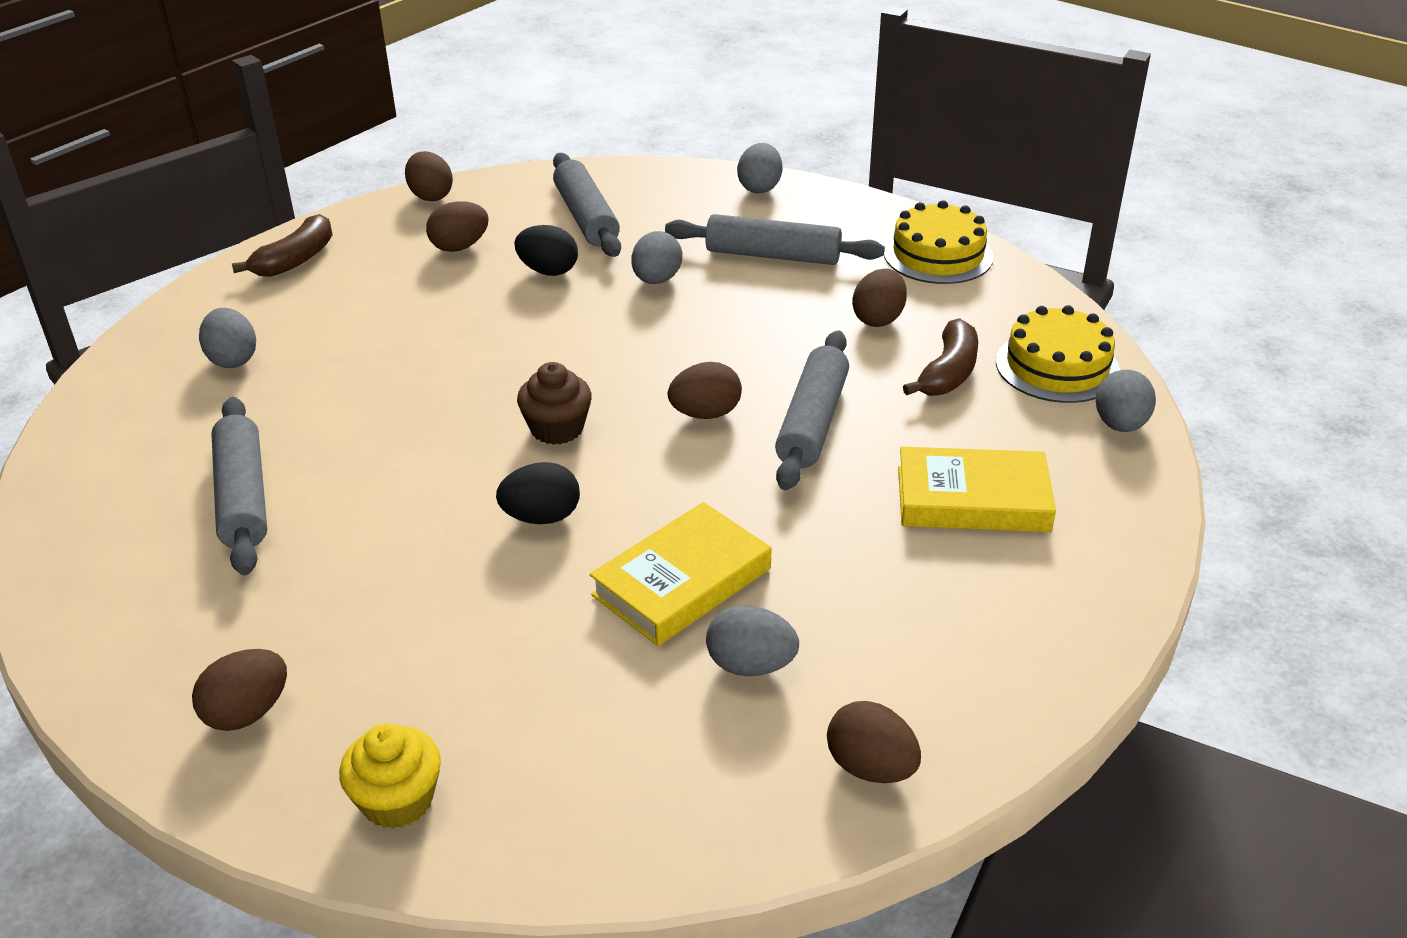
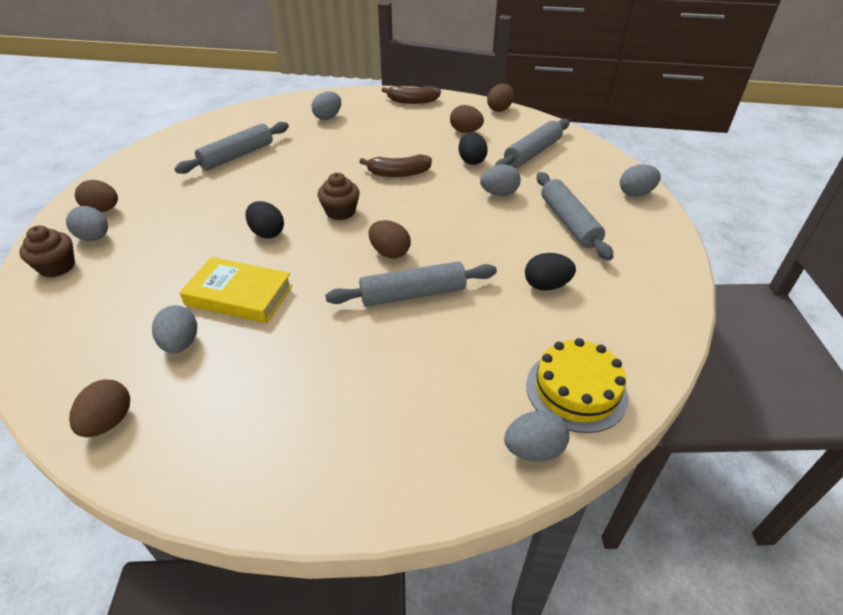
camera: 60 degrees right, 5 degrees up
yellow cupcake [339,723,441,829] -> brown cupcake [19,225,75,277]
brown egg [852,269,907,327] -> black egg [525,253,576,291]
yellow cake [884,200,994,284] -> none
yellow book [898,447,1056,532] -> none
brown banana [903,318,978,396] -> brown banana moved to [360,154,432,177]
none -> grey egg [66,206,108,241]

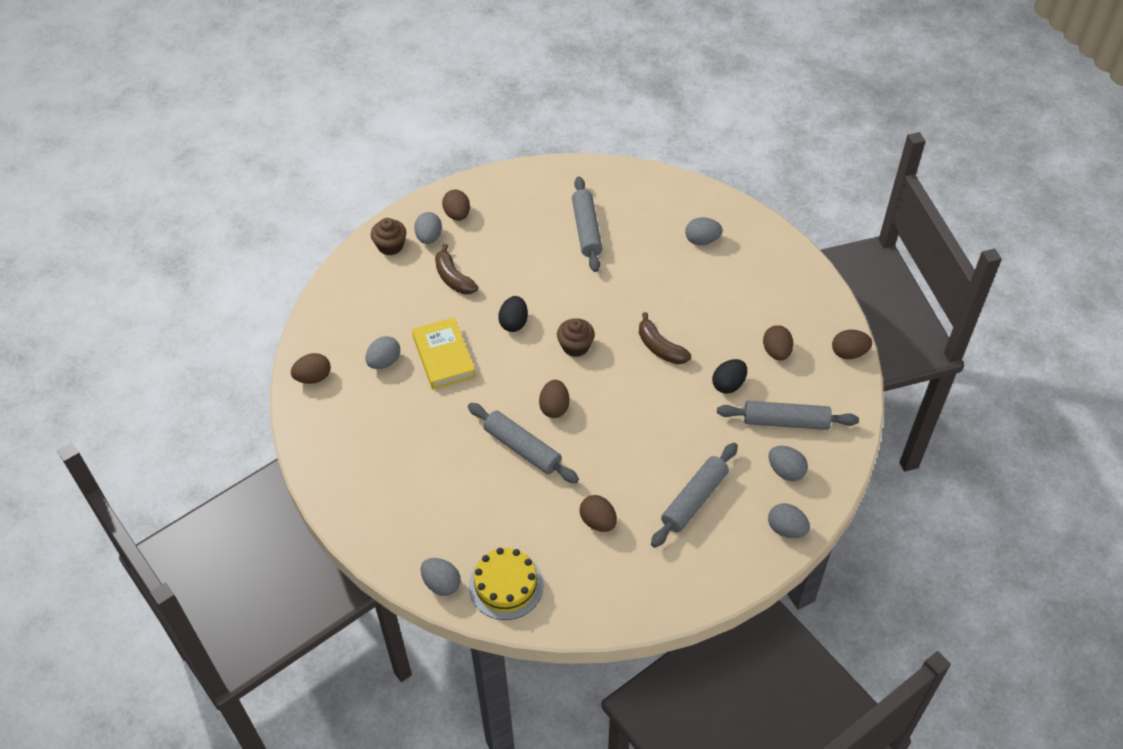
camera: 55 degrees right, 10 degrees up
grey rolling pin [174,122,289,174] -> grey rolling pin turned 75 degrees clockwise [572,176,603,272]
brown banana [382,86,441,104] -> brown banana moved to [435,244,478,294]
grey egg [480,164,521,196] -> grey egg moved to [769,446,808,481]
black egg [525,253,576,291] -> brown egg [579,495,617,532]

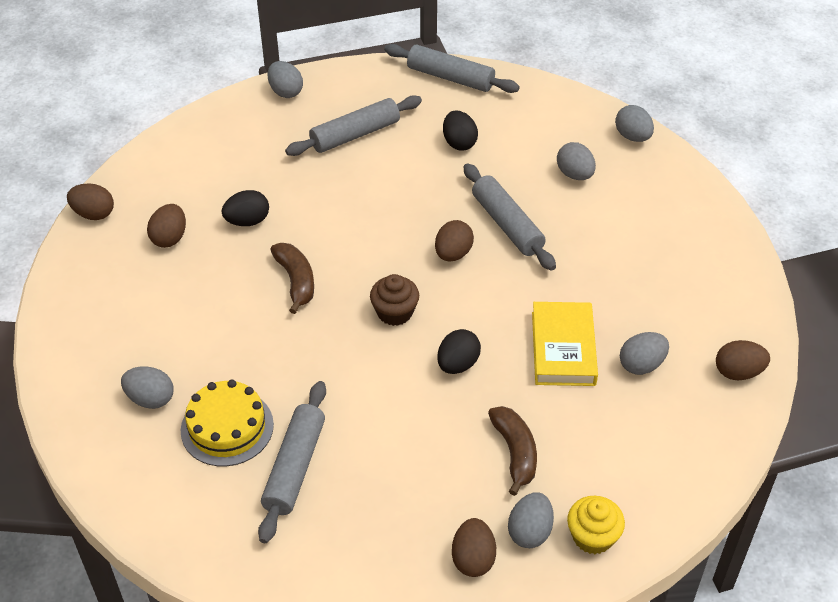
camera: 160 degrees left, 5 degrees down
brown cupcake [371,218,406,255] -> yellow cupcake [567,496,625,554]
yellow cake [469,548,544,620] -> yellow cake moved to [181,380,274,466]
brown egg [579,495,617,532] -> black egg [443,111,478,150]
grey rolling pin [717,401,859,430] -> grey rolling pin moved to [384,44,520,93]
grey egg [769,446,808,481] -> grey egg moved to [557,142,596,180]

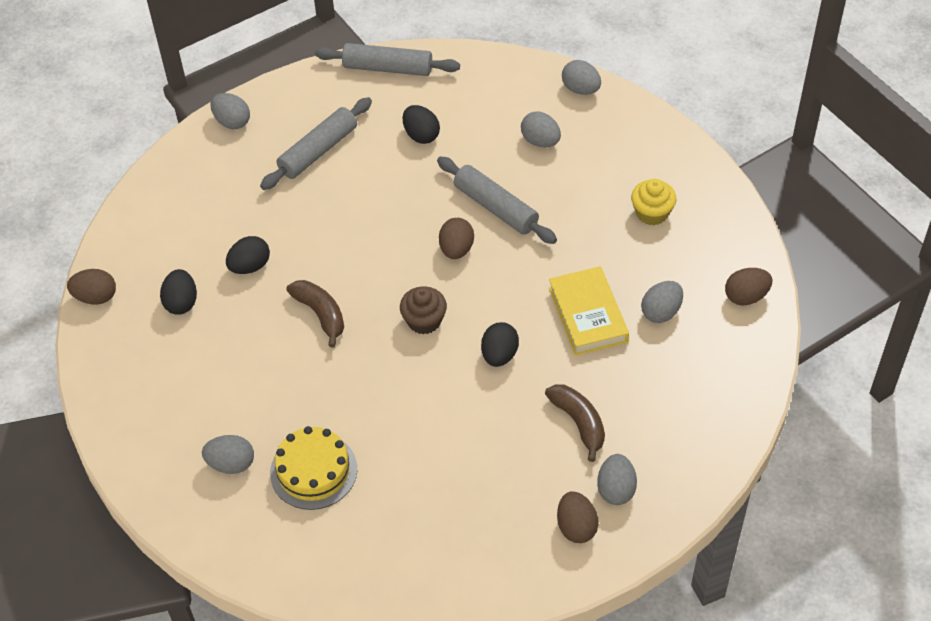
camera: 15 degrees left, 5 degrees up
brown egg [147,204,186,248] -> black egg [160,269,197,315]
grey rolling pin [258,381,326,543] -> none
yellow cupcake [567,496,625,554] -> yellow cupcake moved to [631,179,676,225]

